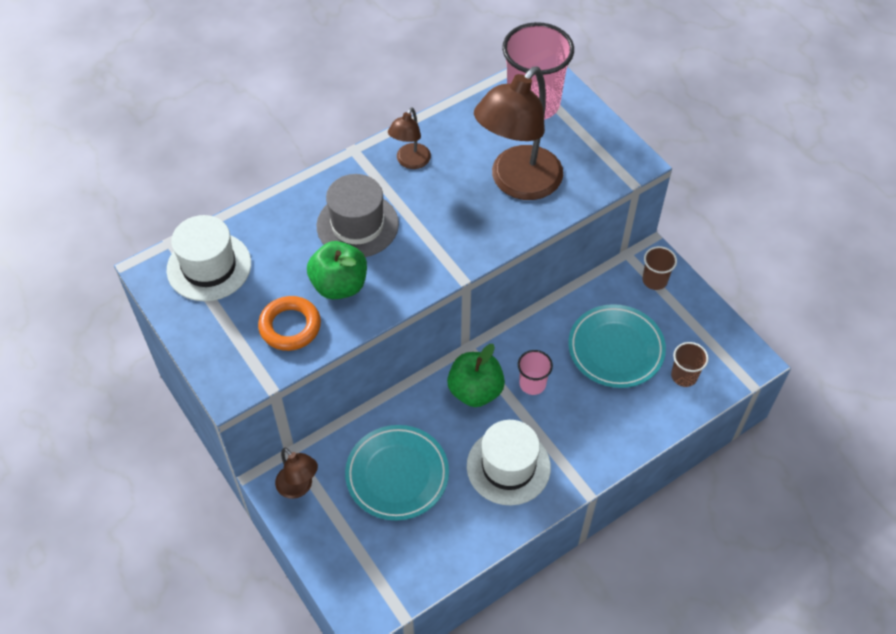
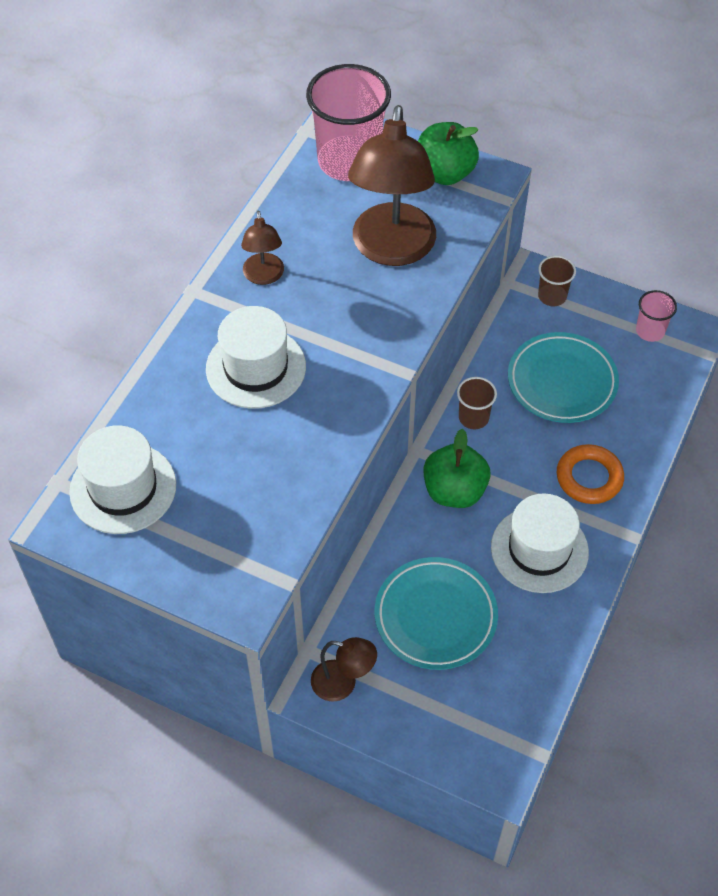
camera: 30 degrees left, 0 degrees up
orange ring [258,296,321,351] -> orange ring moved to [557,444,624,504]
green apple [307,241,367,299] -> green apple moved to [418,122,479,185]
grey hat [317,174,399,257] -> white hat [206,306,306,409]
pink cup [518,350,553,395] -> pink cup moved to [636,290,677,342]
brown cup [671,342,709,387] -> brown cup moved to [457,377,497,429]

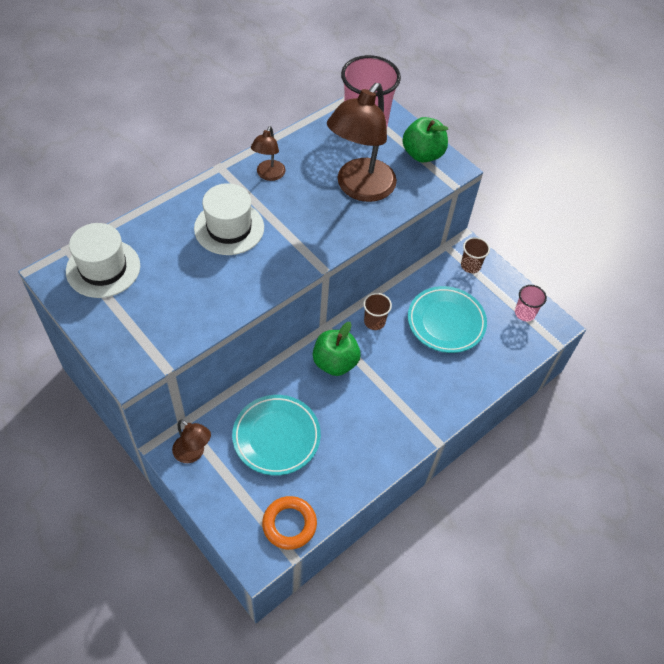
camera: 20 degrees right, 0 degrees up
white hat [491,493,589,593] -> none
orange ring [557,444,624,504] -> orange ring moved to [262,496,317,550]

